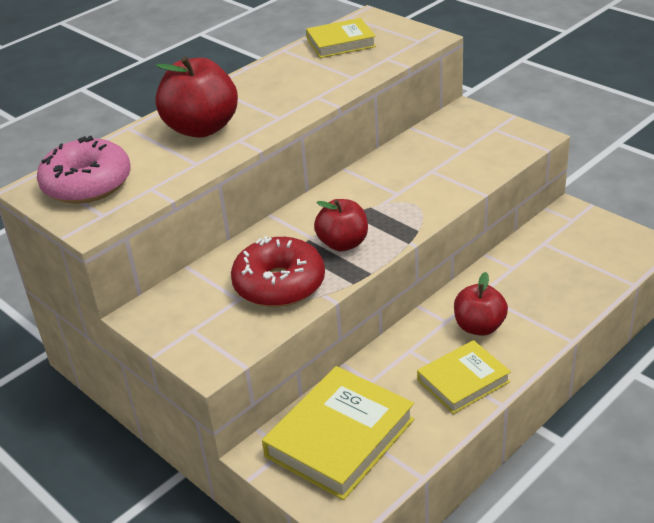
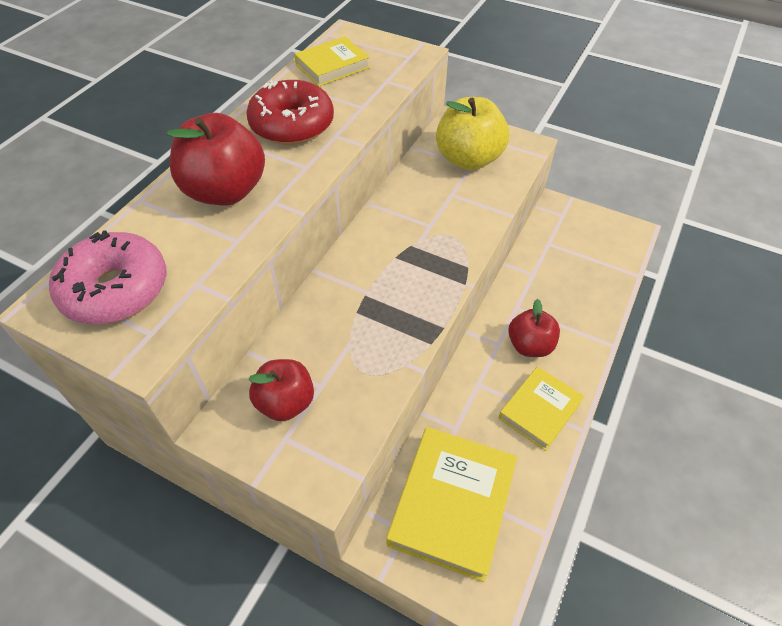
camera: 20 degrees left, 15 degrees up
red donut [231,236,325,307] -> red donut moved to [246,80,334,145]
red apple [314,199,368,251] -> red apple moved to [248,359,314,421]
none -> yellow apple [436,97,509,170]

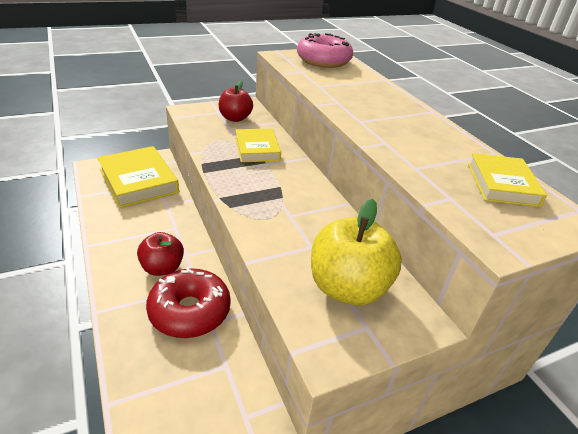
camera: 125 degrees right, 15 degrees down
red apple [167,113,265,206] -> none
red donut [246,80,334,145] -> red donut moved to [146,267,231,338]
yellow book [499,366,584,451] -> yellow book moved to [235,129,281,162]

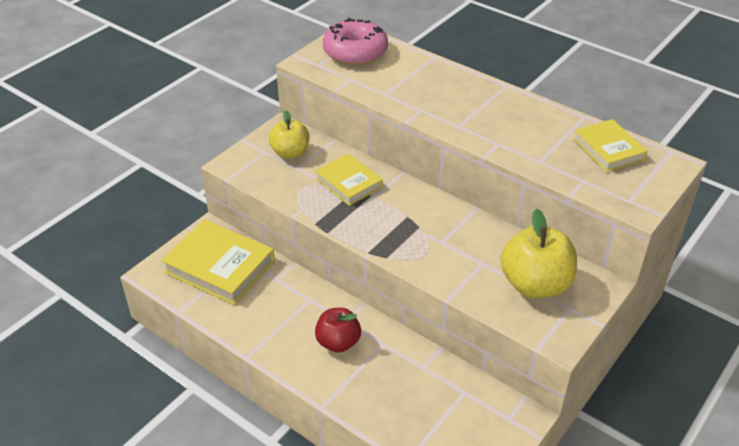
camera: 25 degrees left, 5 degrees up
red donut [146,267,231,338] -> none
red apple [219,81,253,122] -> yellow apple [269,111,309,159]

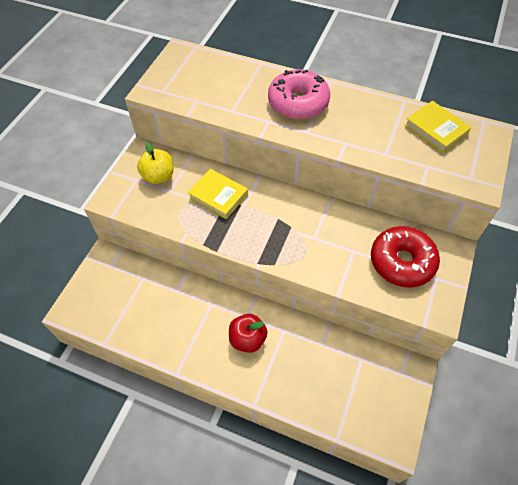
camera: 15 degrees left, 15 degrees up
yellow book [161,219,275,305] -> none
pink donut [323,18,388,65] -> pink donut moved to [268,69,330,120]
yellow apple [500,209,577,298] -> red donut [371,226,440,288]

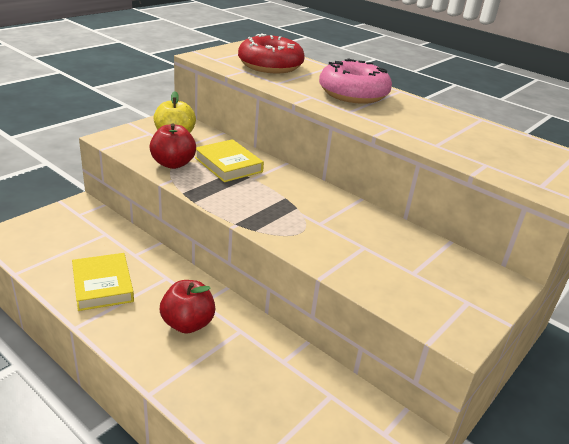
camera: 15 degrees right, 25 degrees down
red donut [371,226,440,288] -> red donut moved to [238,34,305,73]
yellow book [405,101,472,153] -> yellow book moved to [72,253,134,311]
none -> red apple [149,123,196,169]

